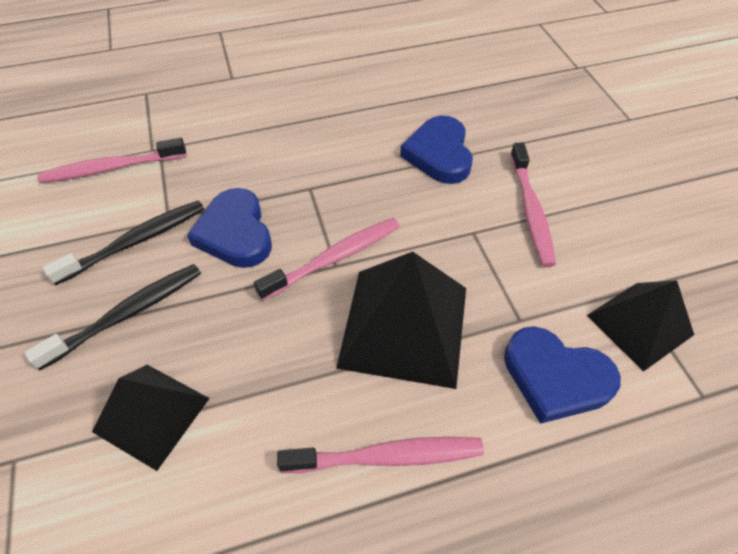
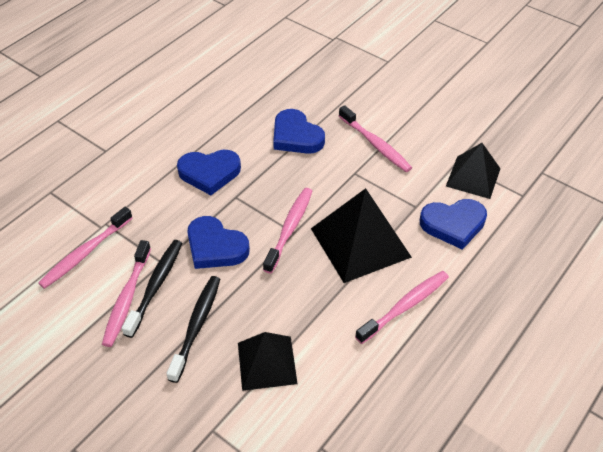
camera: 35 degrees left, 5 degrees down
none -> pink toothbrush [102,240,151,347]
none -> blue heart [177,150,241,195]

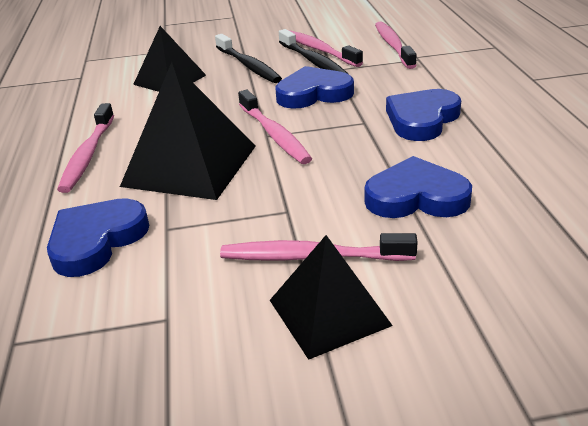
camera: 135 degrees right, 15 degrees down
black pyramid [446,143,501,199] -> black pyramid moved to [270,235,393,360]

